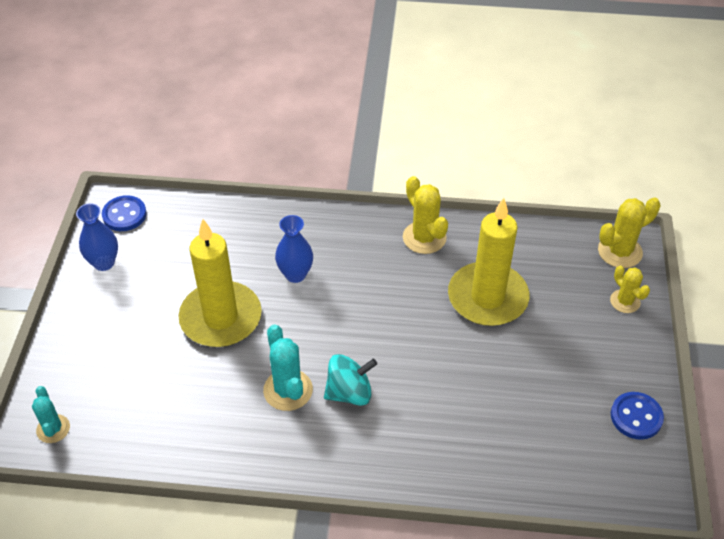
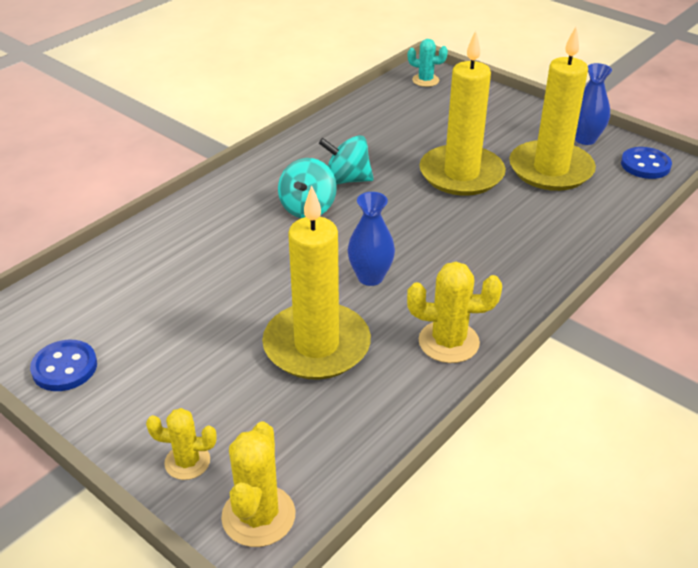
camera: 125 degrees right, 10 degrees down
turquoise cactus [263,324,313,411] -> turquoise spinning top [319,135,374,184]
blue vase [275,215,313,283] -> blue vase moved to [348,192,395,286]
none -> yellow candle [509,27,596,191]

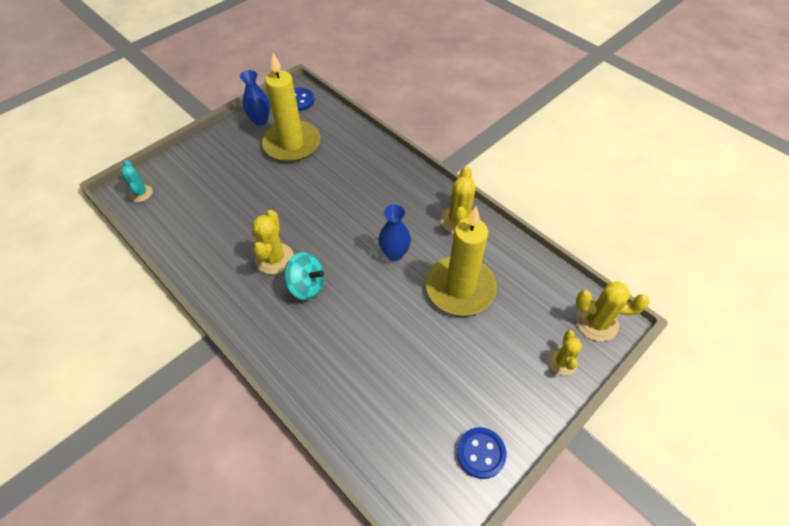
camera: 85 degrees left, 15 degrees up
turquoise spinning top [319,135,374,184] -> yellow cactus [252,210,294,274]
turquoise cactus [408,39,448,87] -> turquoise cactus turned 45 degrees counterclockwise [121,160,153,202]
yellow candle [420,30,506,196] -> none

